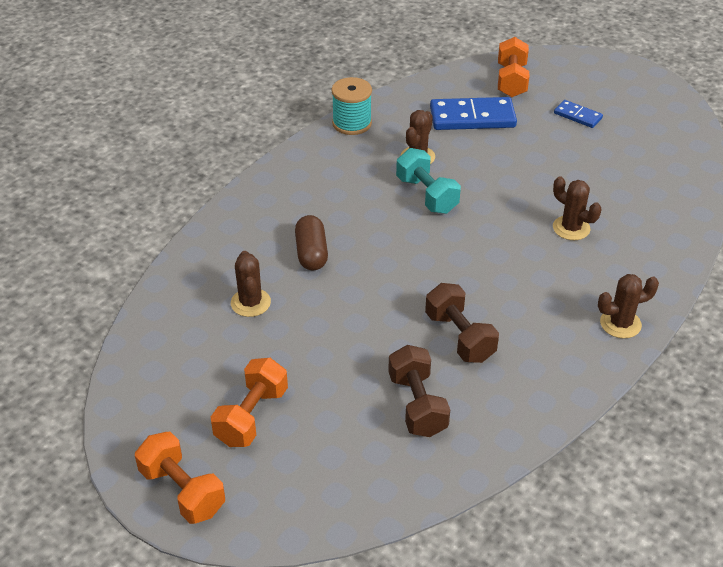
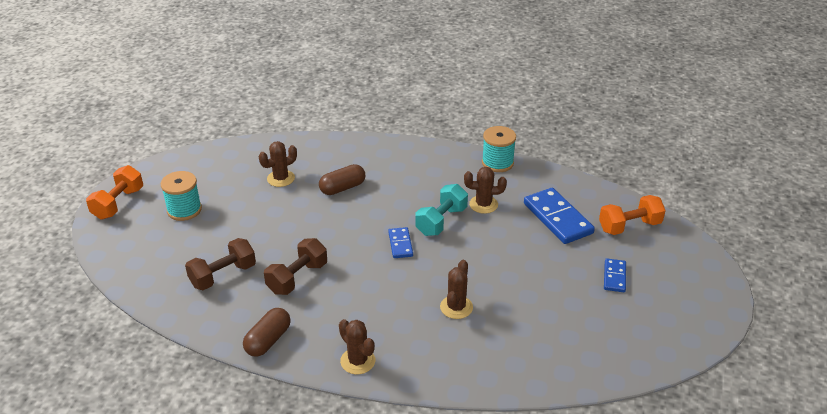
camera: 65 degrees right, 5 degrees down
orange dumbbell [211,358,288,447] -> turquoise spool [161,171,202,221]
none -> brown capsule [243,308,291,357]
none -> blue domino [388,227,413,258]

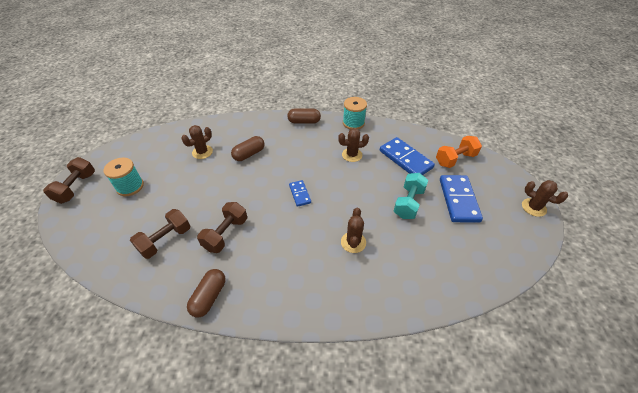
camera: 10 degrees left, 10 degrees up
orange dumbbell [86,165,143,220] -> brown dumbbell [43,157,95,204]
brown cactus [339,319,375,374] -> brown cactus moved to [522,180,568,217]
turquoise dumbbell [415,184,468,236] -> turquoise dumbbell moved to [394,173,428,219]
blue domino [604,258,626,292] -> blue domino [440,175,483,223], size x1.87
none -> brown capsule [287,109,321,124]

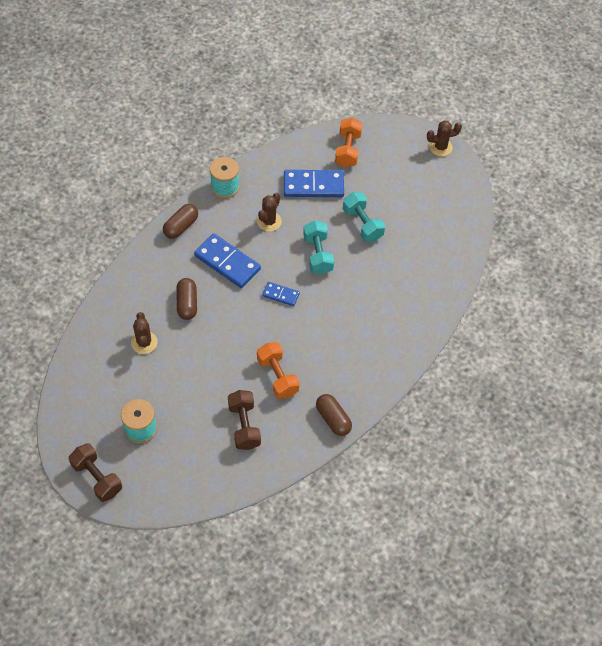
camera: 55 degrees left, 10 degrees up
brown dumbbell [197,202,247,253] -> orange dumbbell [257,342,300,399]
brown cactus [341,208,366,253] -> none
blue domino [440,175,483,223] -> blue domino moved to [194,233,261,288]
none -> turquoise dumbbell [303,221,334,275]

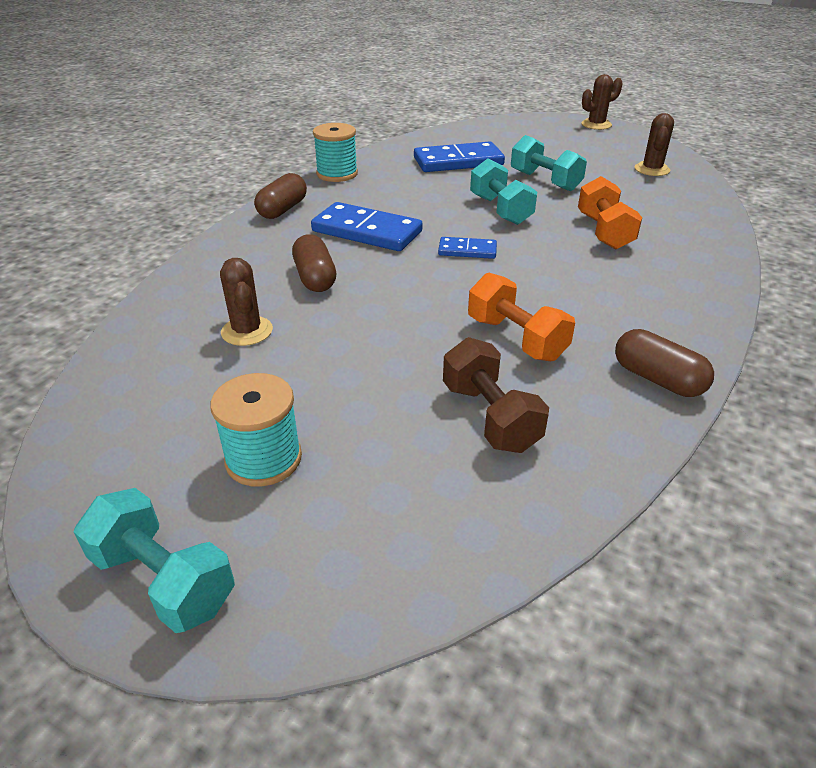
camera: 10 degrees left, 20 degrees down
brown dumbbell [69,443,122,502] -> turquoise dumbbell [74,488,235,633]
brown cactus [257,193,282,232] -> brown cactus moved to [635,113,674,176]
orange dumbbell [335,117,363,168] -> orange dumbbell moved to [578,176,642,249]

